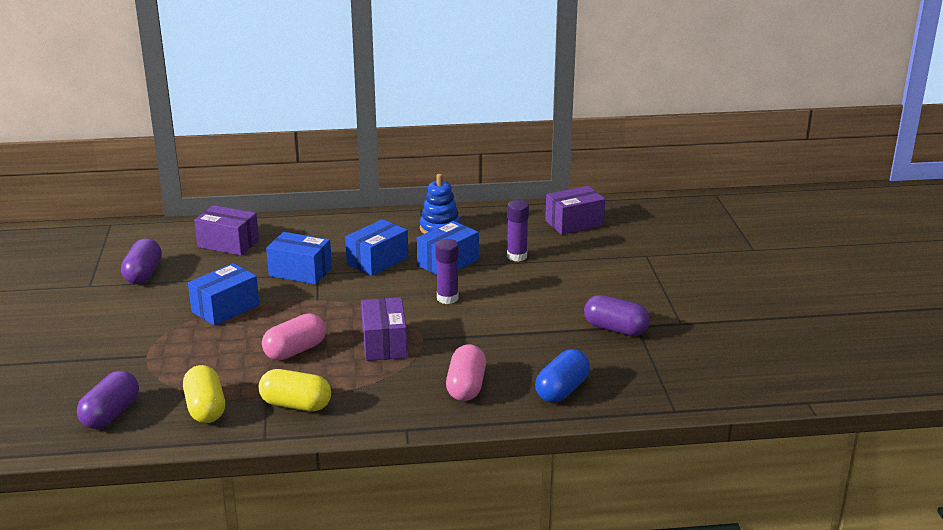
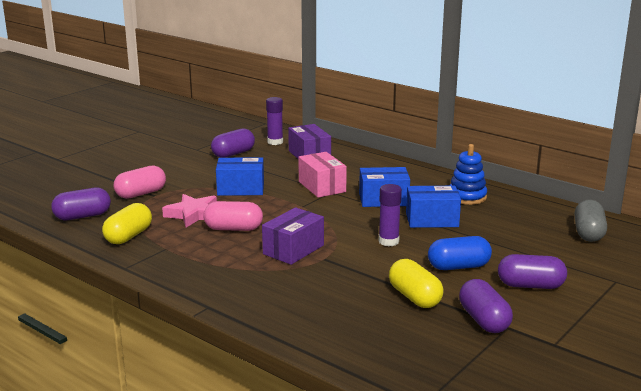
camera: 45 degrees right, 5 degrees down
yellow capsule [259,369,331,411] -> yellow capsule moved to [389,259,444,308]
blue box [266,232,332,285] -> pink box [298,152,347,198]
pink capsule [446,344,486,401] -> pink capsule moved to [114,165,166,199]
purple glue stick [507,200,529,262] -> purple glue stick moved to [266,97,283,145]
blue capsule [535,349,590,403] -> blue capsule moved to [428,236,492,270]
purple box [545,186,605,235] -> grey capsule [574,200,607,242]
none -> pink star [162,194,217,228]
none -> purple capsule [498,254,567,289]

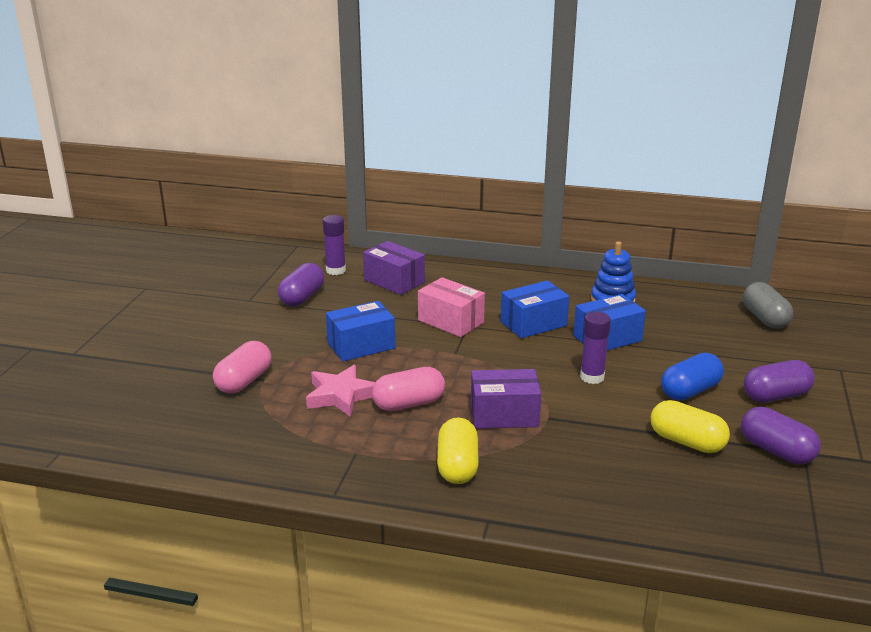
camera: 25 degrees left, 5 degrees up
purple capsule [51,188,111,220] -> none
yellow capsule [102,203,152,244] -> yellow capsule moved to [437,417,479,484]
purple box [262,207,324,265] -> purple box turned 75 degrees clockwise [471,369,541,429]

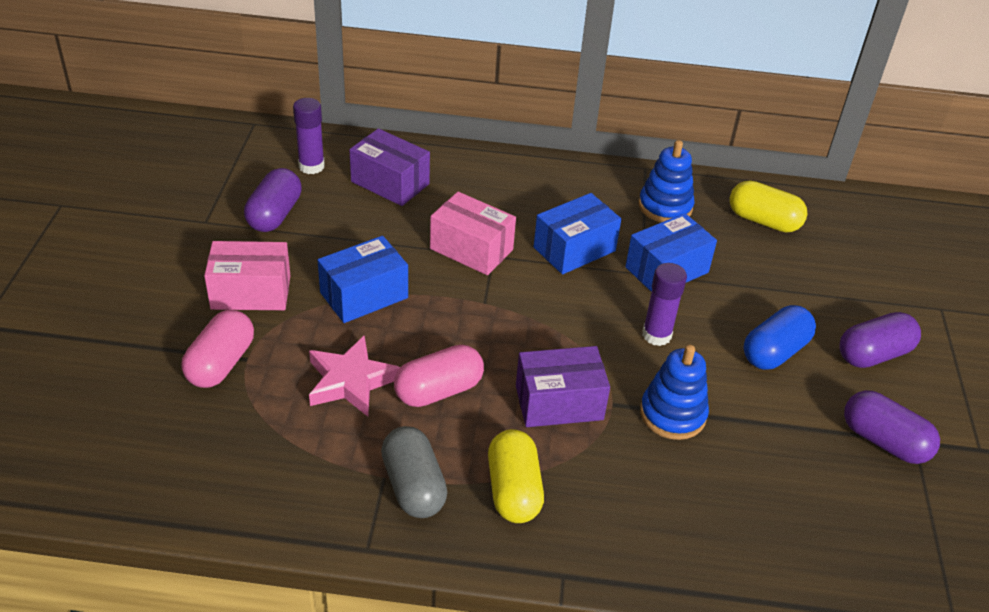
camera: 10 degrees left, 15 degrees up
yellow capsule [651,400,730,453] -> yellow capsule moved to [730,181,807,233]
grey capsule [743,282,793,329] -> grey capsule moved to [381,426,447,518]
none -> pink box [204,241,290,310]
none -> blue stacking toy [640,345,709,440]

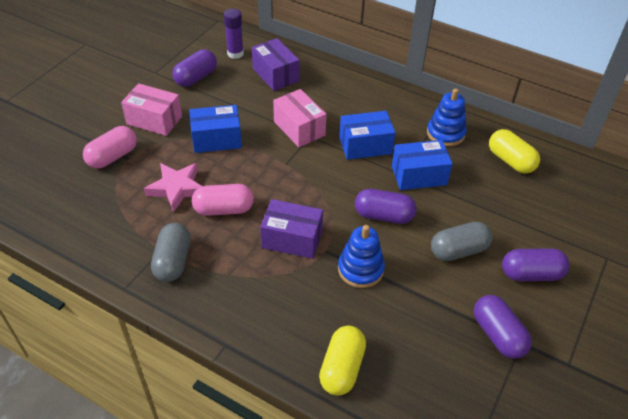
camera: 25 degrees right, 5 degrees up
yellow capsule [488,429,544,523] -> yellow capsule moved to [319,326,366,396]
purple glue stick [642,263,687,346] -> purple capsule [355,189,416,224]
blue capsule [744,305,816,370] -> grey capsule [431,222,493,261]

